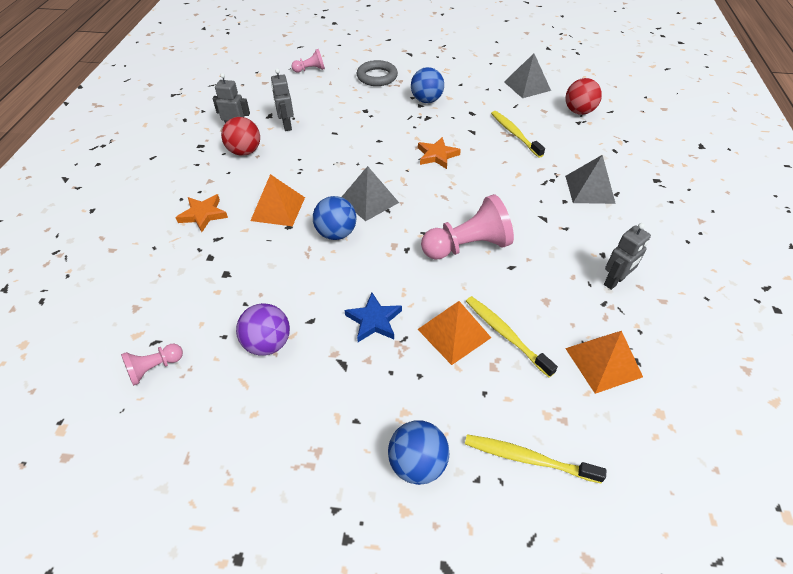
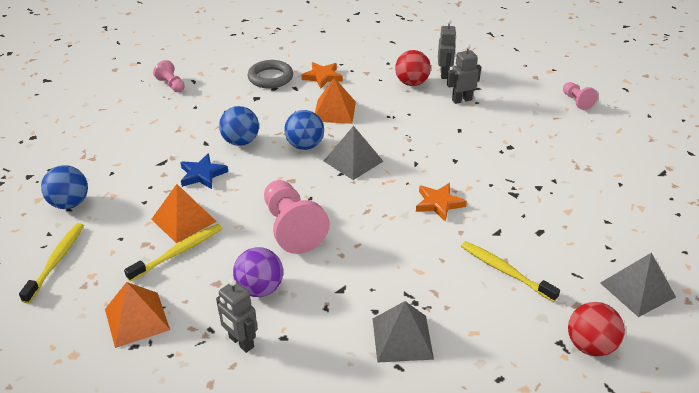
camera: 85 degrees right, 10 degrees down
purple ball [236,303,290,356] -> purple ball moved to [233,247,283,297]
grey ring [357,60,398,86] -> grey ring moved to [248,60,293,88]
blue ball [411,67,444,103] -> blue ball moved to [219,106,259,146]
yellow toothbrush [491,111,545,158] -> yellow toothbrush turned 105 degrees counterclockwise [461,241,560,302]

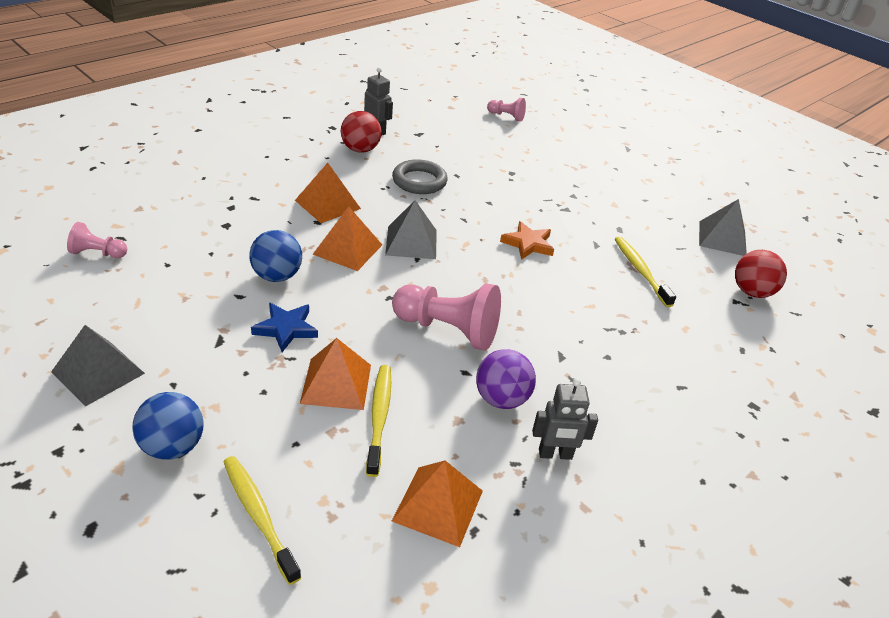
camera: 50 degrees left, 0 degrees up
grey ring [248,60,293,88] -> grey ring moved to [392,159,448,194]
blue ball [284,110,324,150] -> orange pyramid [313,206,382,271]
orange star [301,62,343,88] -> none
grey pyramid [373,301,434,363] -> grey pyramid moved to [51,325,145,406]
grey robot [447,44,481,104] -> none
yellow toothbrush [461,241,560,302] -> yellow toothbrush turned 75 degrees clockwise [615,237,676,307]

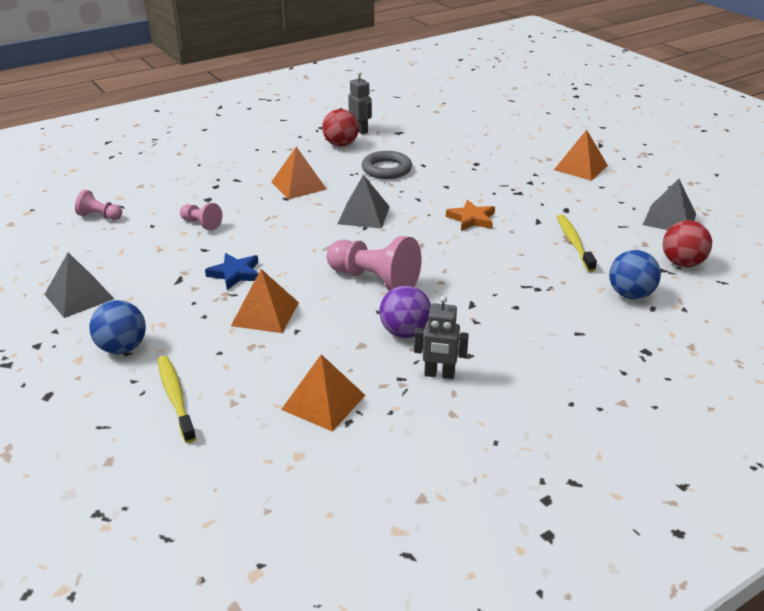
camera: 15 degrees right, 5 degrees down
blue ball [249,230,302,282] -> blue ball moved to [609,250,661,299]
orange pyramid [313,206,382,271] -> orange pyramid moved to [554,130,608,181]
yellow toothbrush [366,365,391,477] -> none
pink pawn [487,98,526,122] -> pink pawn moved to [180,203,222,230]

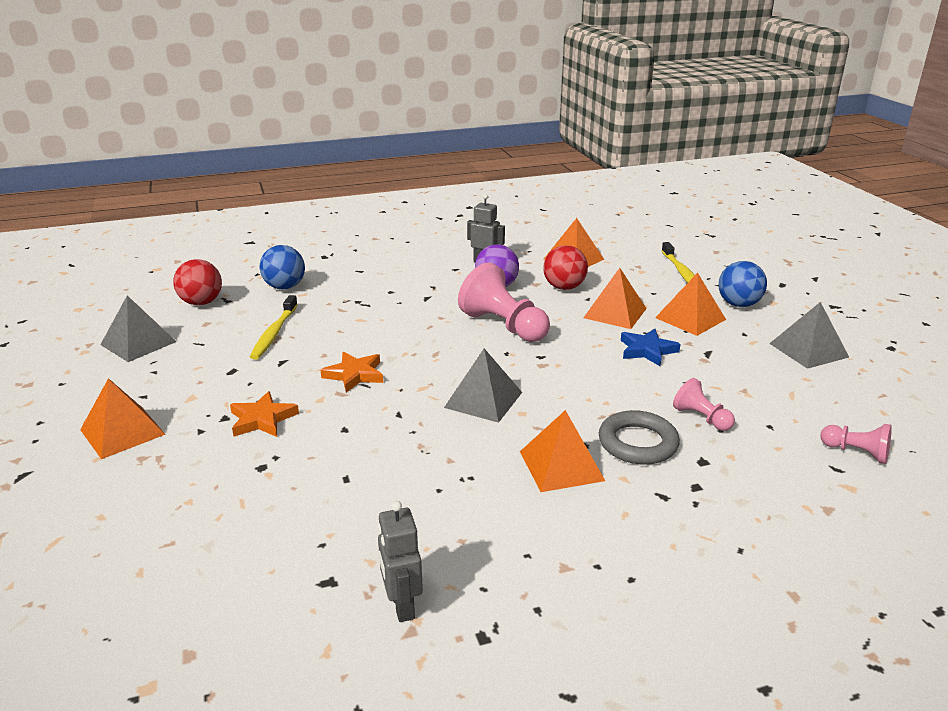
camera: 165 degrees left, 5 degrees down
red ball [322,109,359,147] -> red ball moved to [543,245,588,290]
grey ring [362,151,412,179] -> grey ring moved to [599,410,680,465]
none -> orange star [230,391,299,437]
none -> orange pyramid [655,273,726,336]

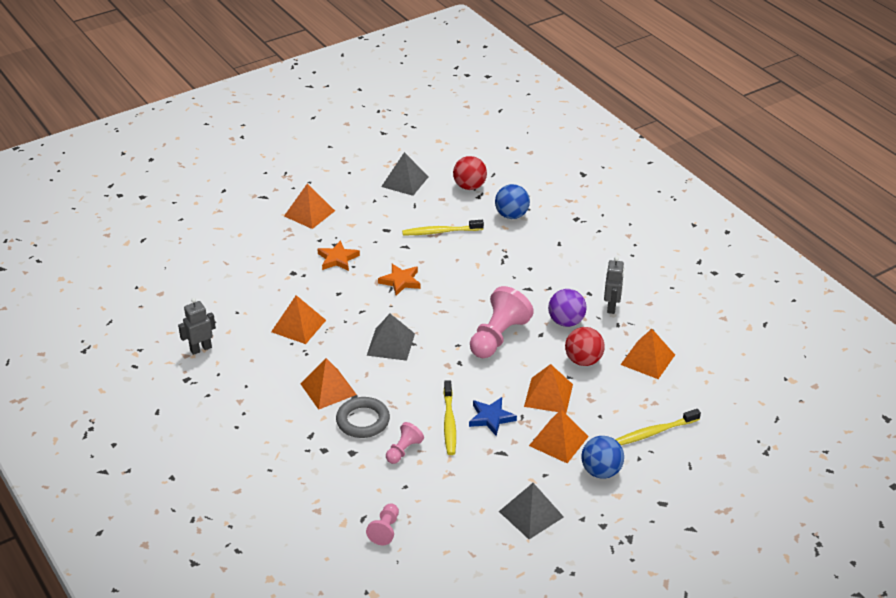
camera: 75 degrees right, 10 degrees up
none -> orange pyramid [271,295,326,344]
none -> yellow toothbrush [443,380,456,455]

